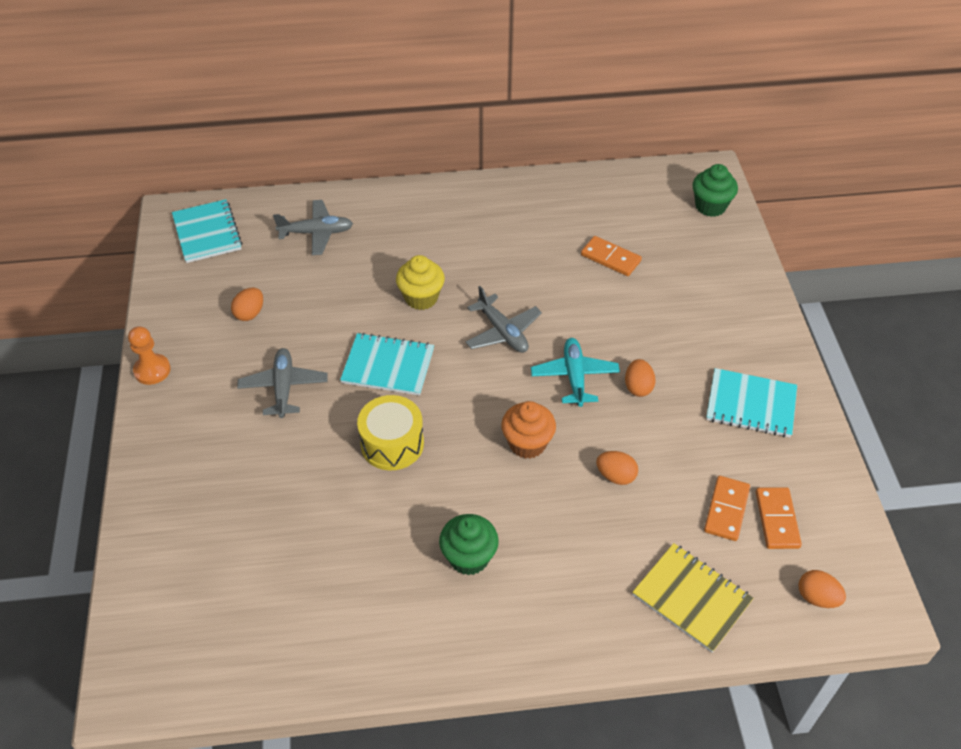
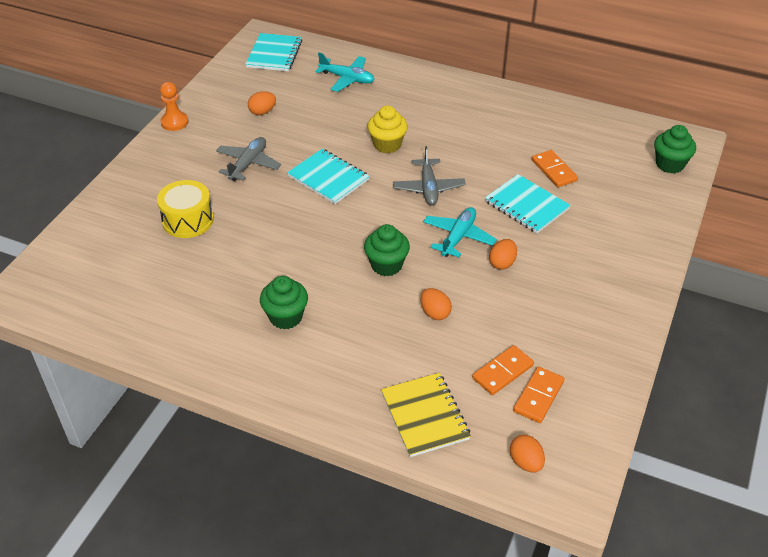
camera: 30 degrees right, 5 degrees down
grey plane [273,200,353,255] -> turquoise plane [315,52,375,92]
yellow drum [357,395,424,470] -> yellow drum moved to [157,180,214,238]
orange cupcake [501,401,556,459] -> green cupcake [364,224,410,276]
turquoise notebook [706,368,797,437] -> turquoise notebook moved to [485,174,571,233]

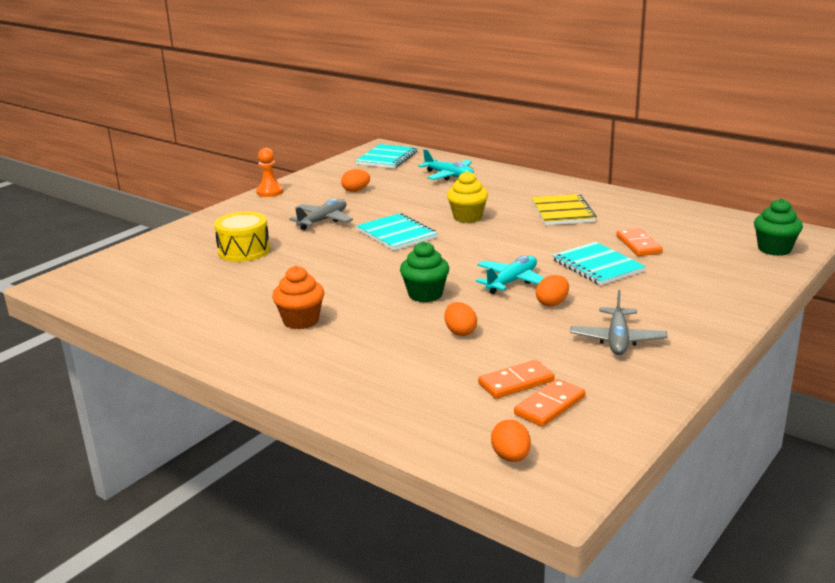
camera: 15 degrees right, 20 degrees down
green cupcake [260,276,308,329] -> orange cupcake [272,266,324,329]
yellow notebook [381,373,471,457] -> yellow notebook moved to [531,194,597,225]
grey plane [393,146,466,205] -> grey plane moved to [570,290,668,355]

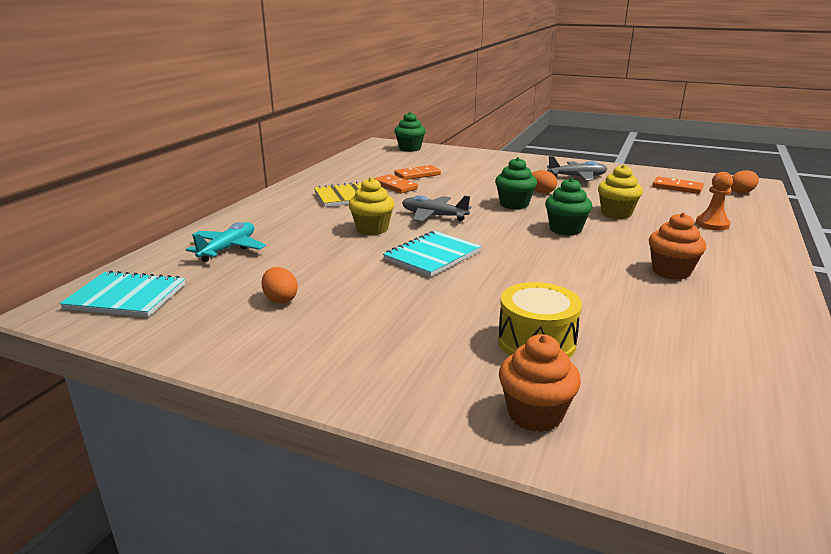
camera: 105 degrees left, 0 degrees up
orange pawn [256,148,283,197] -> orange pawn moved to [696,172,733,230]
grey plane [289,199,353,230] -> grey plane moved to [402,195,472,222]
orange egg [444,302,477,336] -> yellow cupcake [598,164,643,219]
turquoise plane [476,256,544,294] -> green cupcake [495,157,537,209]
orange domino [478,360,555,399] -> orange domino moved to [374,174,418,193]
turquoise notebook [552,242,646,285] -> none
none -> orange cupcake [499,334,581,432]

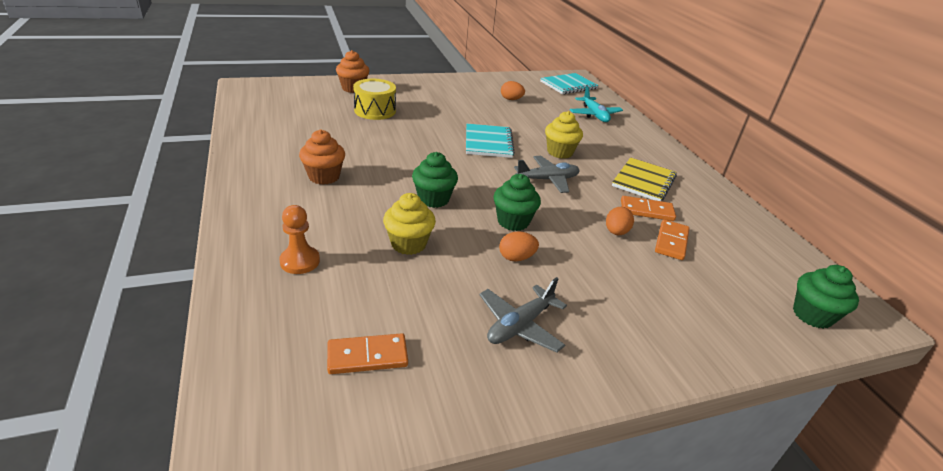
camera: 135 degrees right, 10 degrees up
orange egg [730,170,759,194] -> orange egg moved to [606,207,634,235]

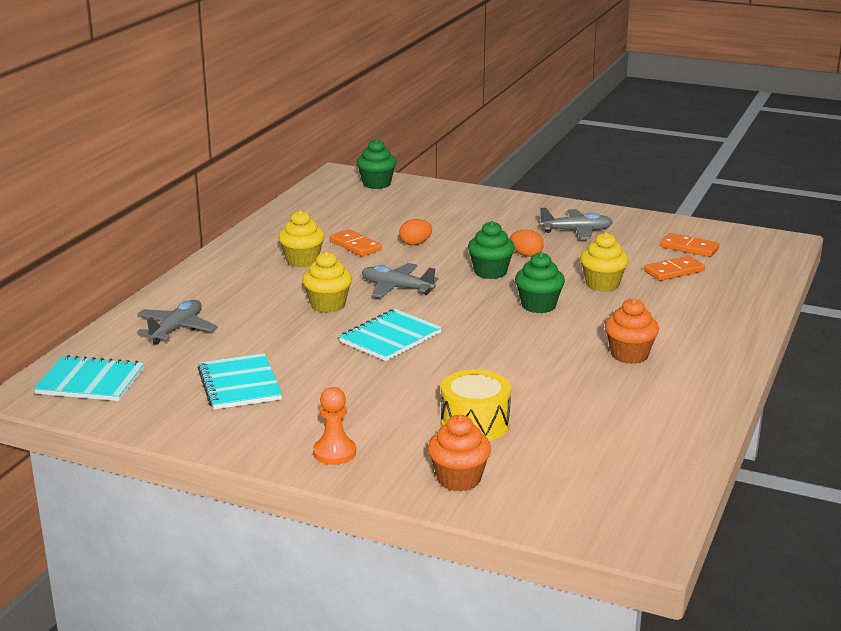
camera: 135 degrees left, 10 degrees down
orange pawn [279,205,320,274] -> orange pawn moved to [313,387,356,465]
orange egg [501,81,525,100] -> turquoise notebook [198,353,282,410]
turquoise plane [570,86,623,122] -> grey plane [137,300,218,345]
yellow notebook [612,157,677,201] -> yellow cupcake [278,210,325,268]
orange domino [655,219,689,260] -> orange domino moved to [644,256,705,281]

